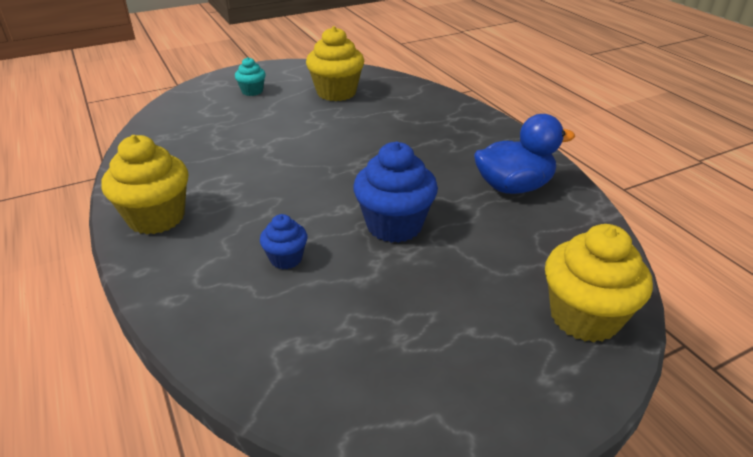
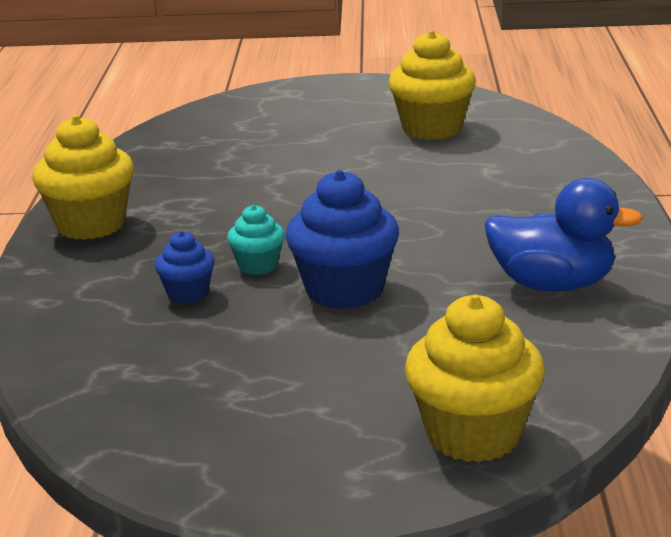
camera: 30 degrees right, 10 degrees down
turquoise cupcake [235,57,266,96] -> turquoise cupcake moved to [227,205,285,275]

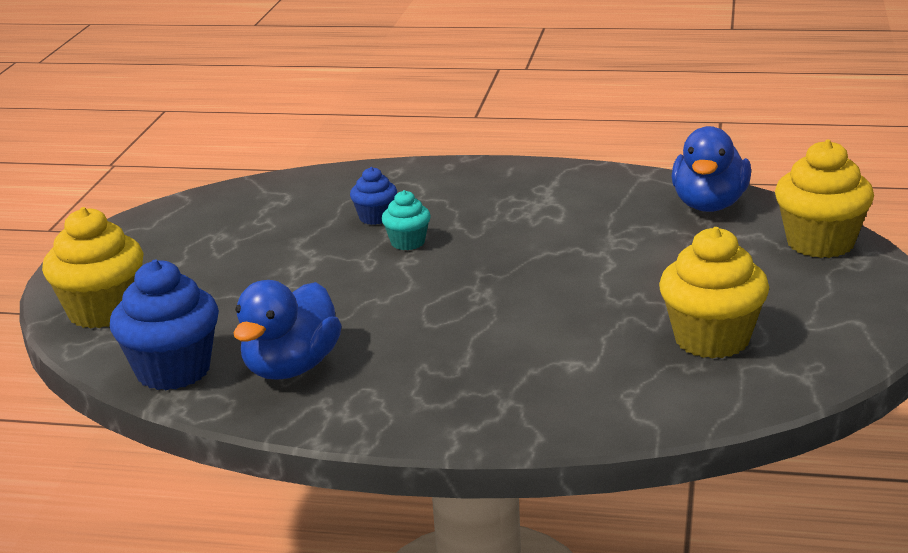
camera: 100 degrees right, 0 degrees up
yellow cupcake [32,115,134,240] -> yellow cupcake moved to [775,140,874,258]
blue cupcake [285,170,399,309] -> blue cupcake moved to [110,260,219,390]
none -> blue duck [672,126,751,212]

